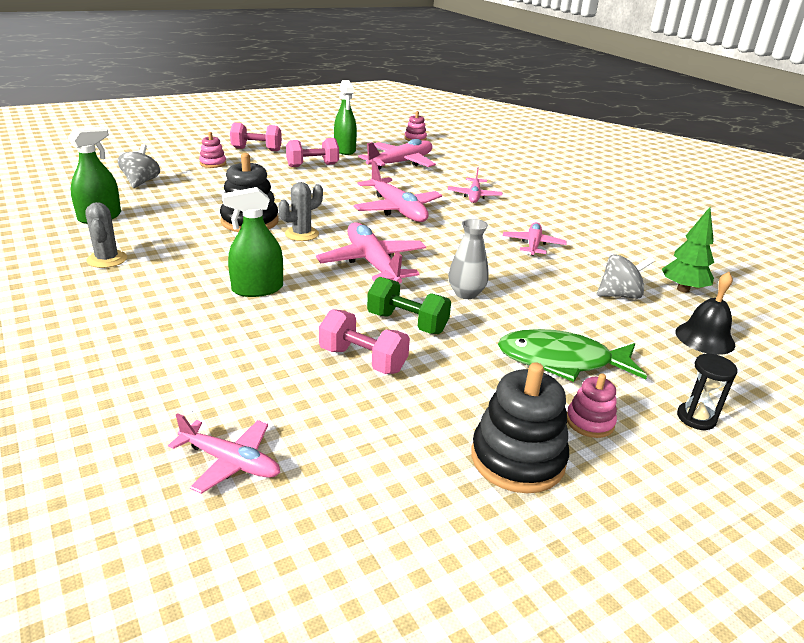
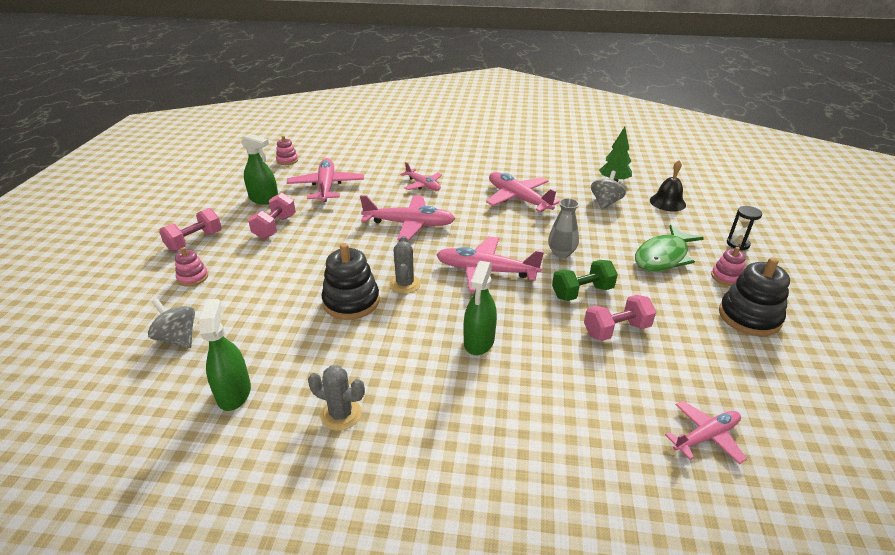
camera: 50 degrees left, 5 degrees up
pink plane [503,222,567,256] -> pink plane [486,172,561,212], size x1.64

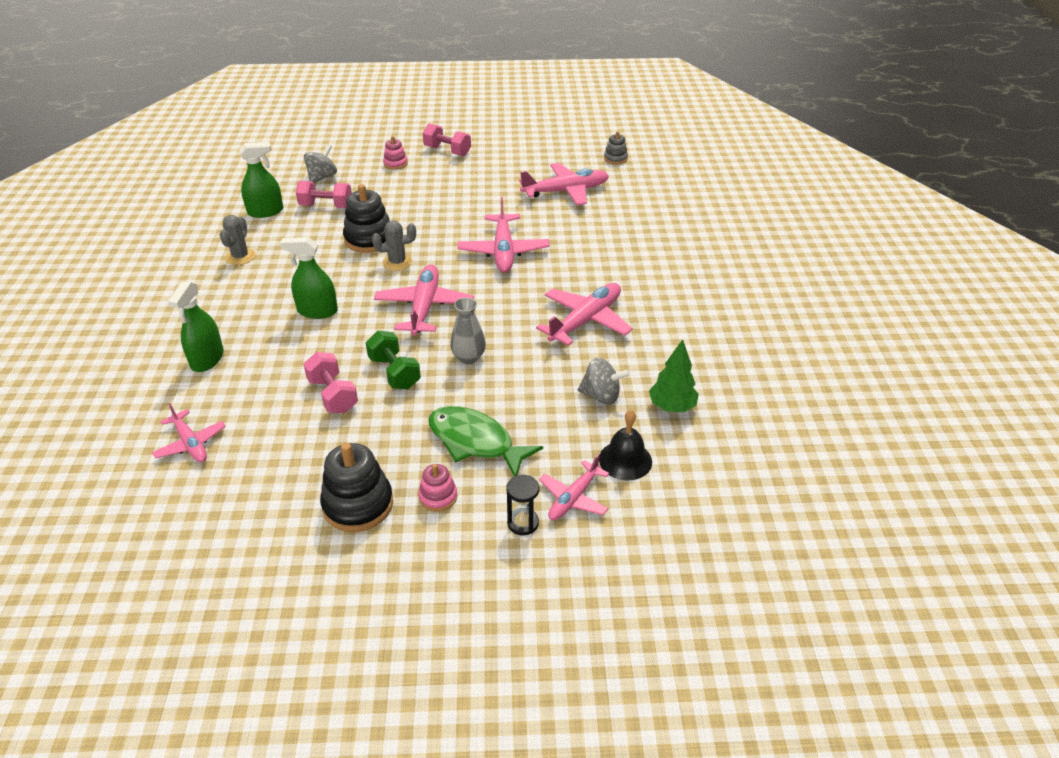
camera: 80 degrees right, 5 degrees up
green spray bottle [241,134,278,205] -> green spray bottle moved to [168,281,224,372]
pink dumbbell [248,193,296,239] -> pink dumbbell moved to [296,181,352,208]
pink stacking toy [276,136,298,165] -> grey stacking toy [604,131,628,164]
pink plane [400,162,442,191] -> pink plane moved to [539,454,609,520]

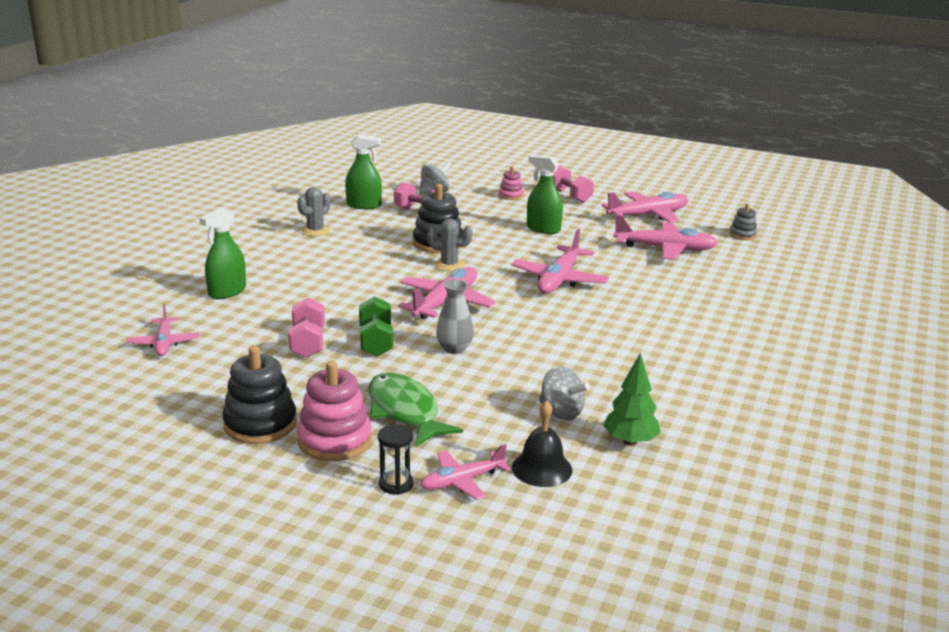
camera: 25 degrees right, 15 degrees down
green spray bottle [280,237,338,319] -> green spray bottle moved to [527,155,563,234]
pink stacking toy [418,464,457,512] -> pink stacking toy [297,361,372,461], size x1.81
pink plane [536,283,633,346] -> pink plane moved to [601,191,688,223]

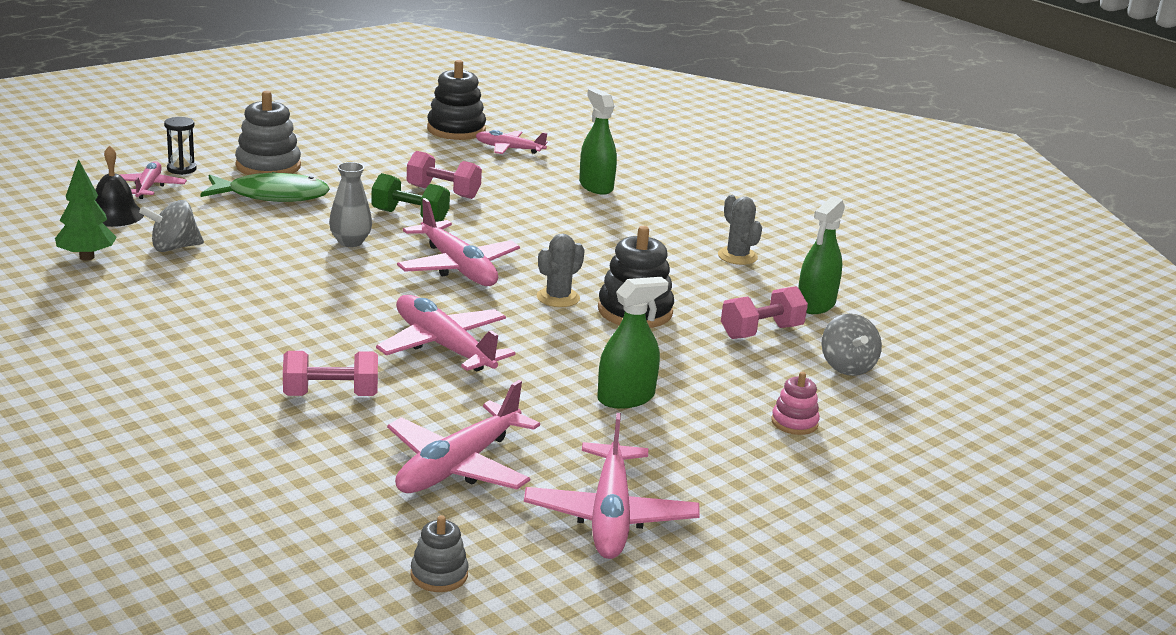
camera: 115 degrees right, 0 degrees up
black stacking toy [222,346,297,444] -> black stacking toy moved to [427,60,486,140]
pink stacking toy [297,361,372,461] -> grey stacking toy [235,91,301,175]
pink dumbbell [553,166,594,203] -> pink dumbbell moved to [283,351,378,396]

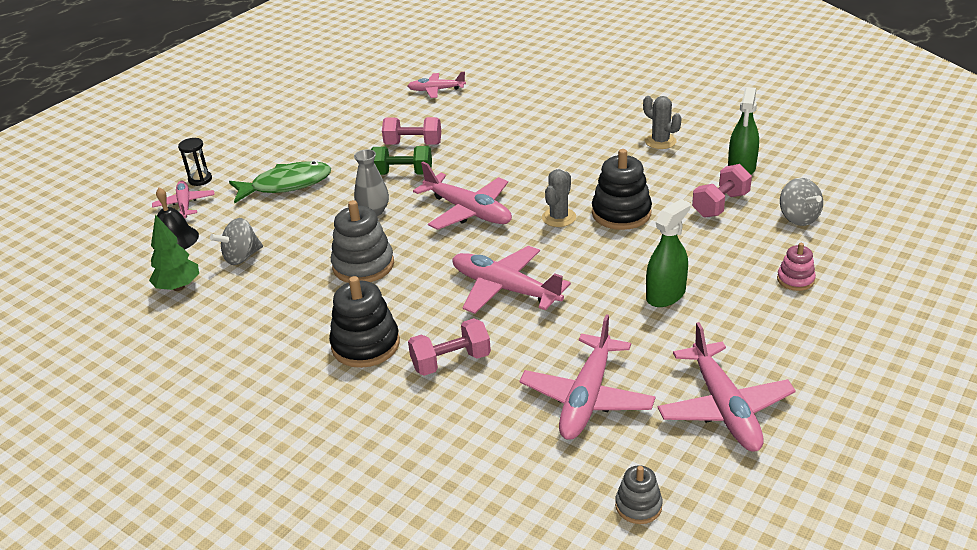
camera: 10 degrees left, 10 degrees up
grey stacking toy [235,91,301,175] -> grey stacking toy moved to [331,200,394,283]
black stacking toy [427,60,486,140] -> black stacking toy moved to [329,276,400,368]
green spray bottle [579,89,617,195] -> none

